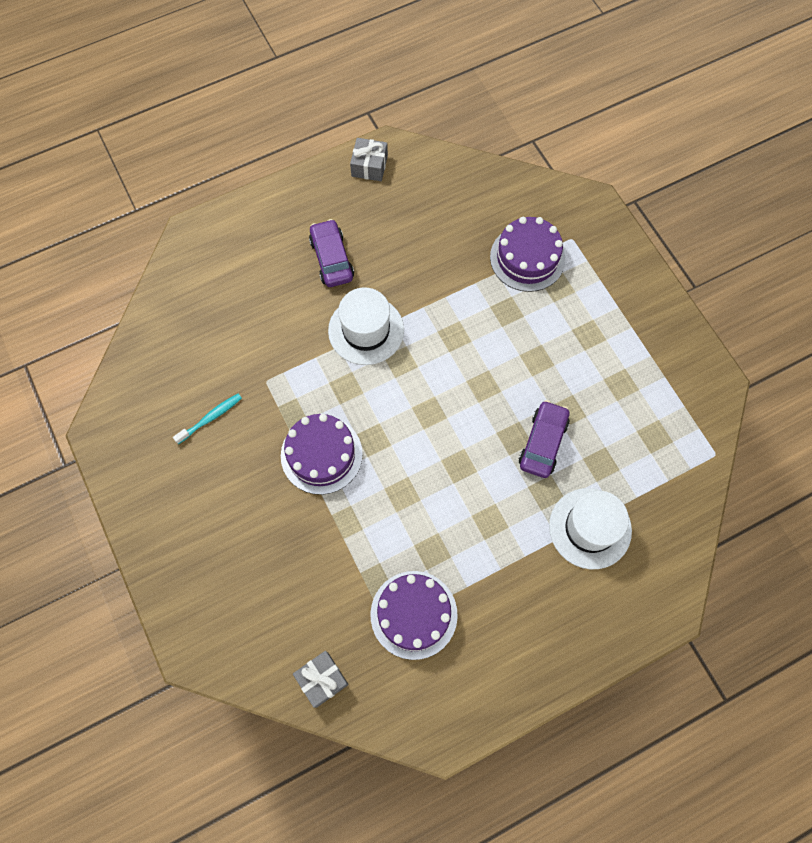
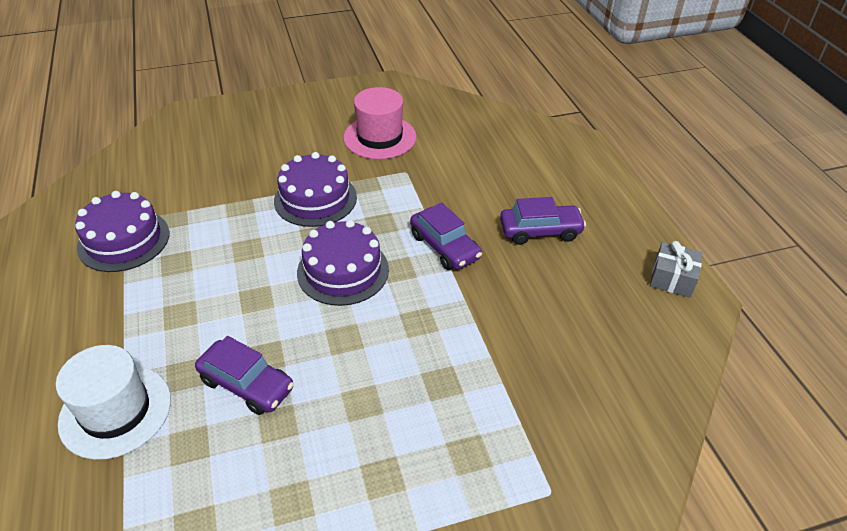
camera: 100 degrees right, 25 degrees down
turquoise toothbrush [173,394,242,444] -> pink hat [343,87,416,159]
grey gift [293,651,349,708] -> none
white hat [328,287,404,365] -> purple car [410,203,482,270]
purple cake [490,217,565,292] -> purple cake moved to [297,220,389,306]

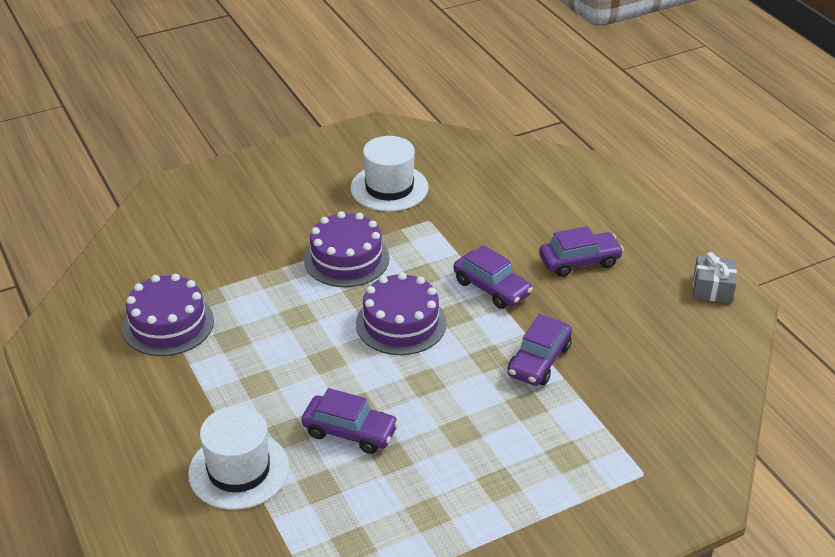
camera: 10 degrees left, 5 degrees down
pink hat [343,87,416,159] -> white hat [350,136,429,212]
none -> purple car [508,314,572,386]

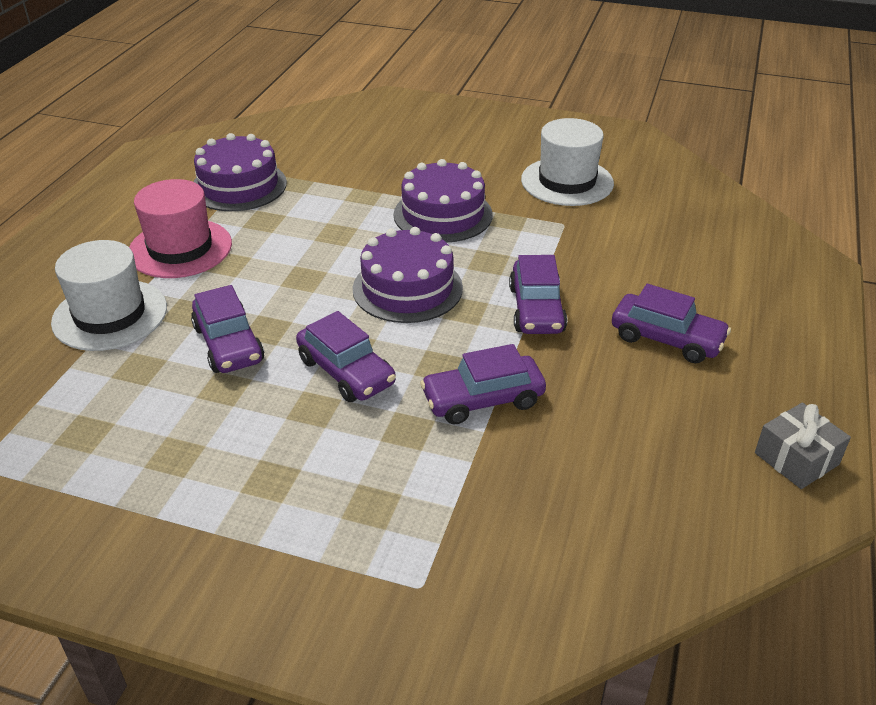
camera: 45 degrees right, 0 degrees up
none -> pink hat [129,179,232,278]
none -> purple car [296,311,396,402]

